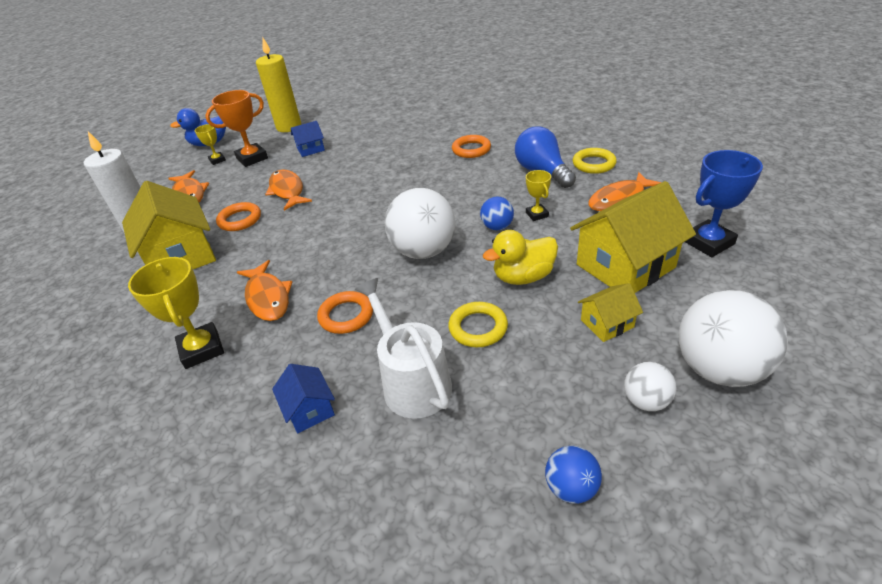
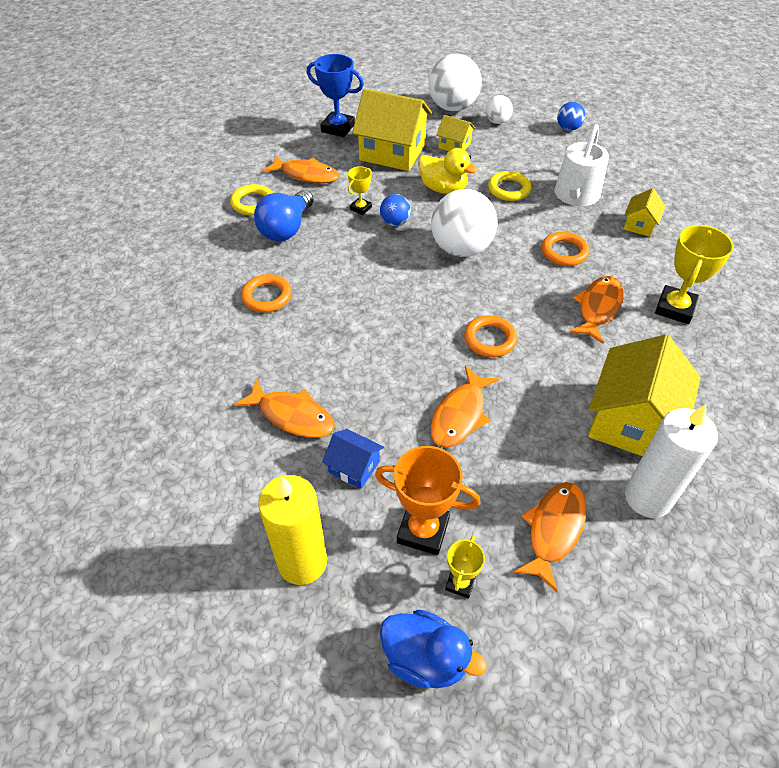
camera: 130 degrees left, 10 degrees up
orange ring [216,202,261,231] -> orange ring moved to [464,315,518,357]
blue house [272,364,335,433] -> yellow house [623,188,665,237]
none -> orange fish [234,378,335,438]

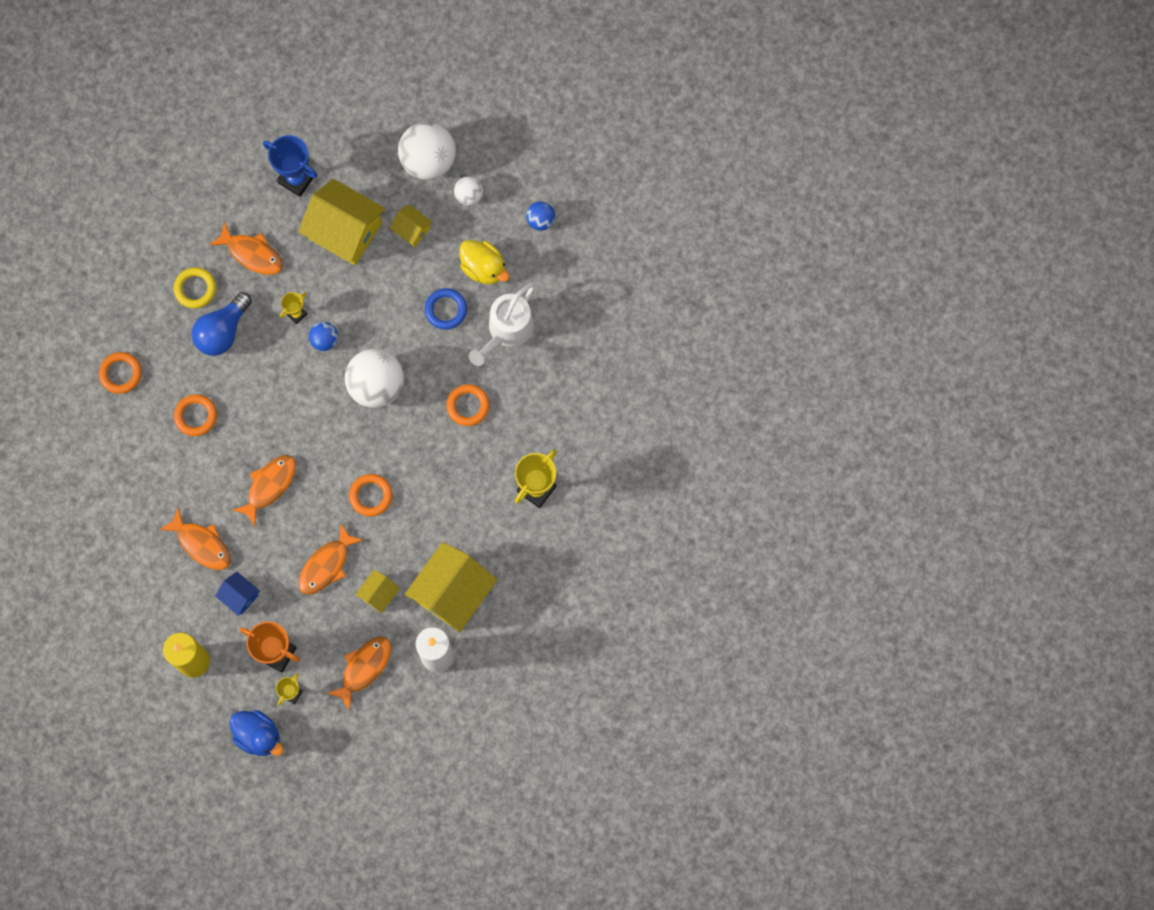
camera: 10 degrees right, 25 degrees up
yellow duck [418,148,478,194] -> yellow duck moved to [459,240,510,284]
yellow ring [488,171,531,201] -> blue ring [425,288,467,329]
orange fish [569,276,623,344] -> orange fish moved to [233,455,296,527]
yellow house [623,188,665,237] -> yellow house moved to [355,570,400,613]
none -> orange ring [99,352,142,394]

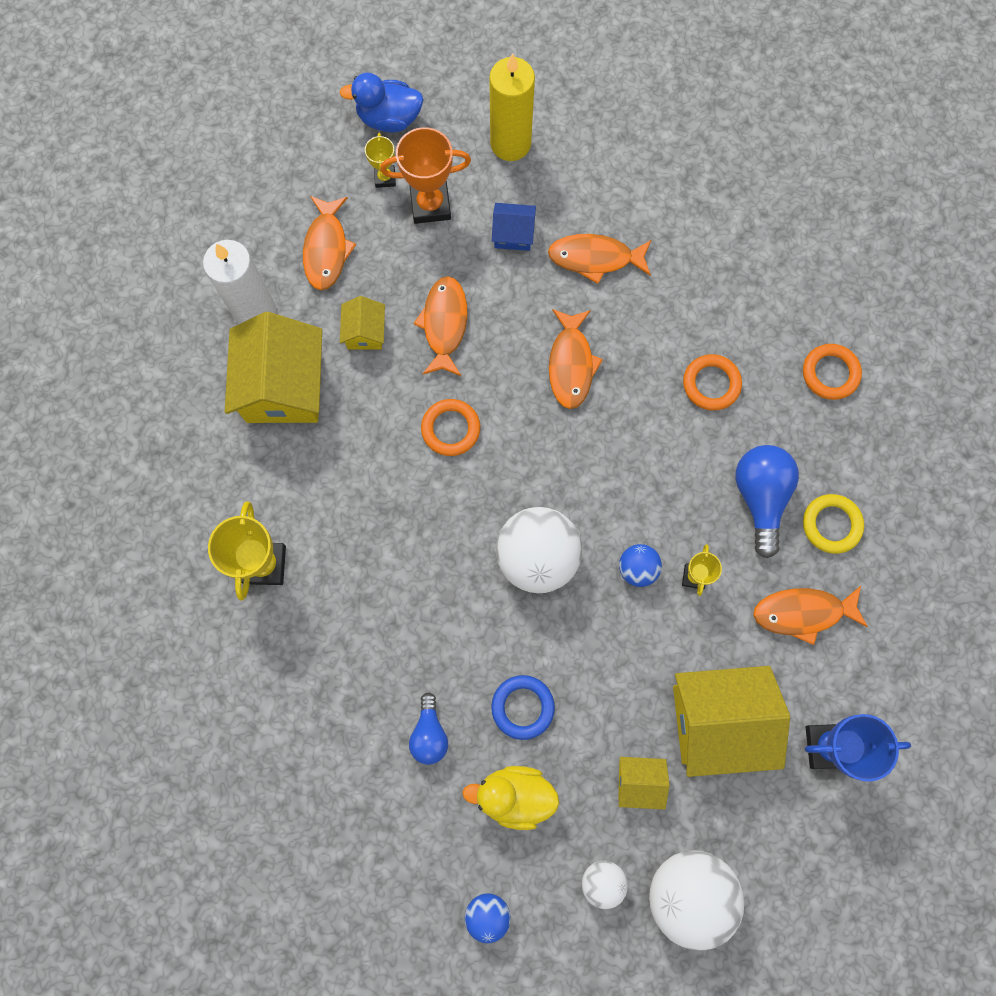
camera: 145 degrees right, 0 degrees up
orange ring [446,384,490,426] -> none
white watering can [469,282,535,366] -> blue light bulb [409,692,448,765]

